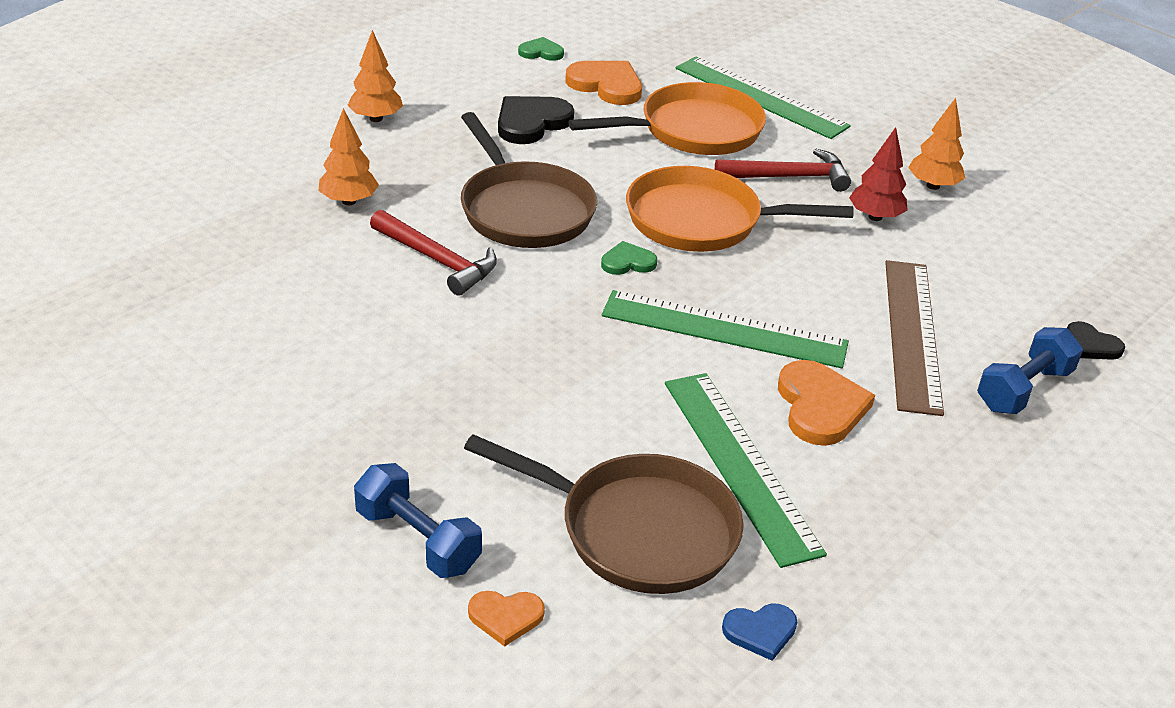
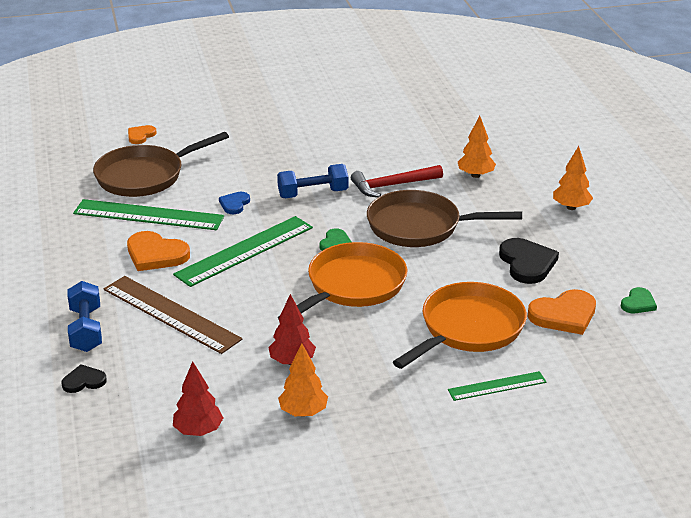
camera: 125 degrees right, 5 degrees down
blue dumbbell [354,463,482,578] -> blue dumbbell moved to [277,164,348,198]
orange pan [568,82,766,155] -> orange pan turned 150 degrees counterclockwise [393,282,527,369]
green ruler [676,56,851,139] -> green ruler [448,371,547,401], size x0.55
red hammer [715,149,851,192] -> none
blue heart [722,603,797,661] -> blue heart moved to [219,192,250,214]
none -> red tree [173,361,223,436]

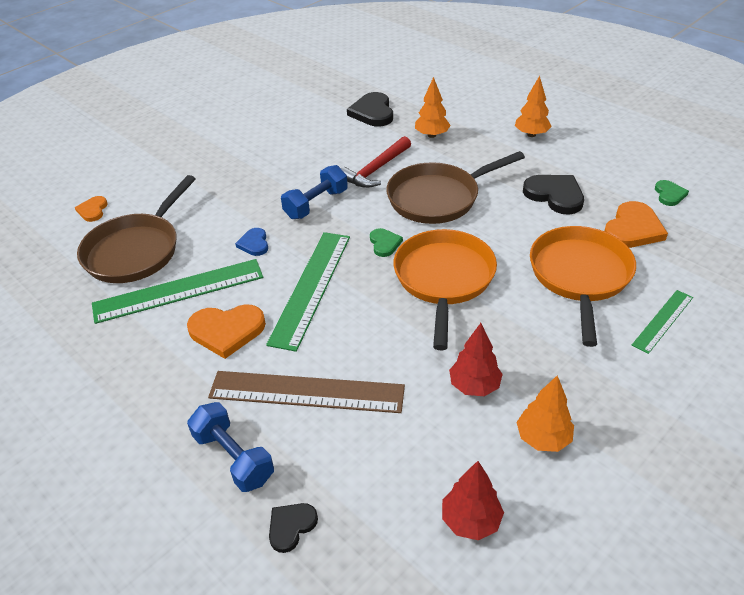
camera: 30 degrees left, 10 degrees up
none -> black heart [347,92,393,126]

